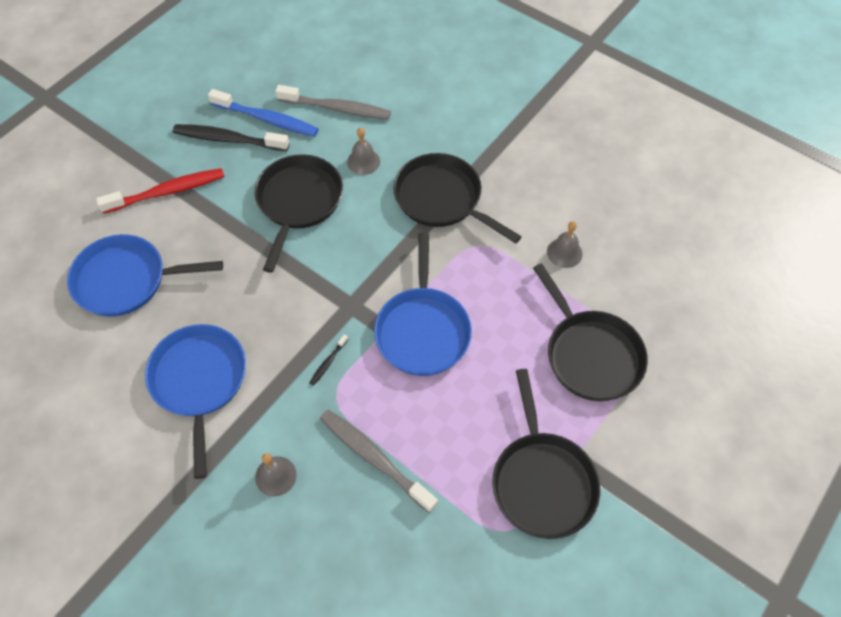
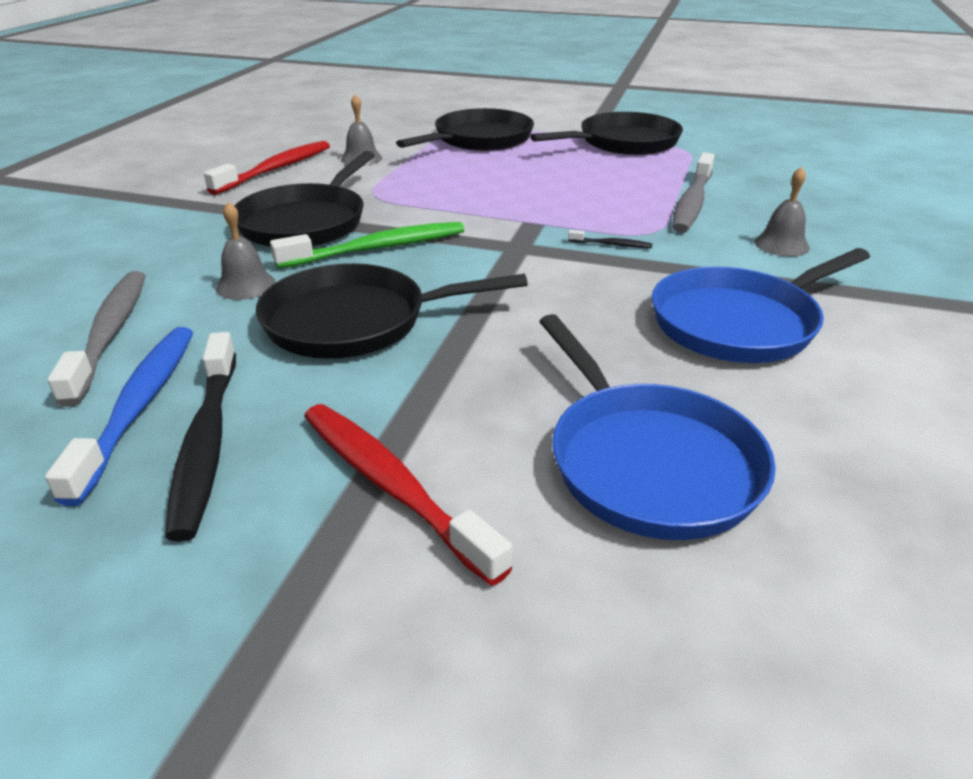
camera: 110 degrees left, 25 degrees down
blue pan [374,233,472,376] -> none
none -> red toothbrush [204,141,330,195]
none -> green toothbrush [270,222,464,269]

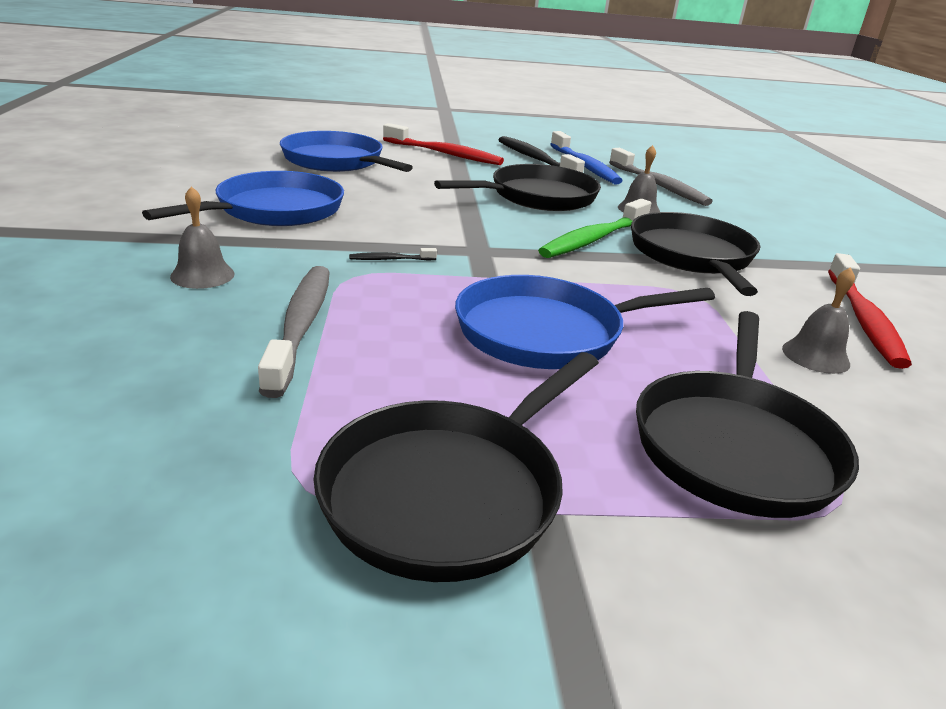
camera: 155 degrees right, 5 degrees down
none -> blue pan [455,275,715,369]

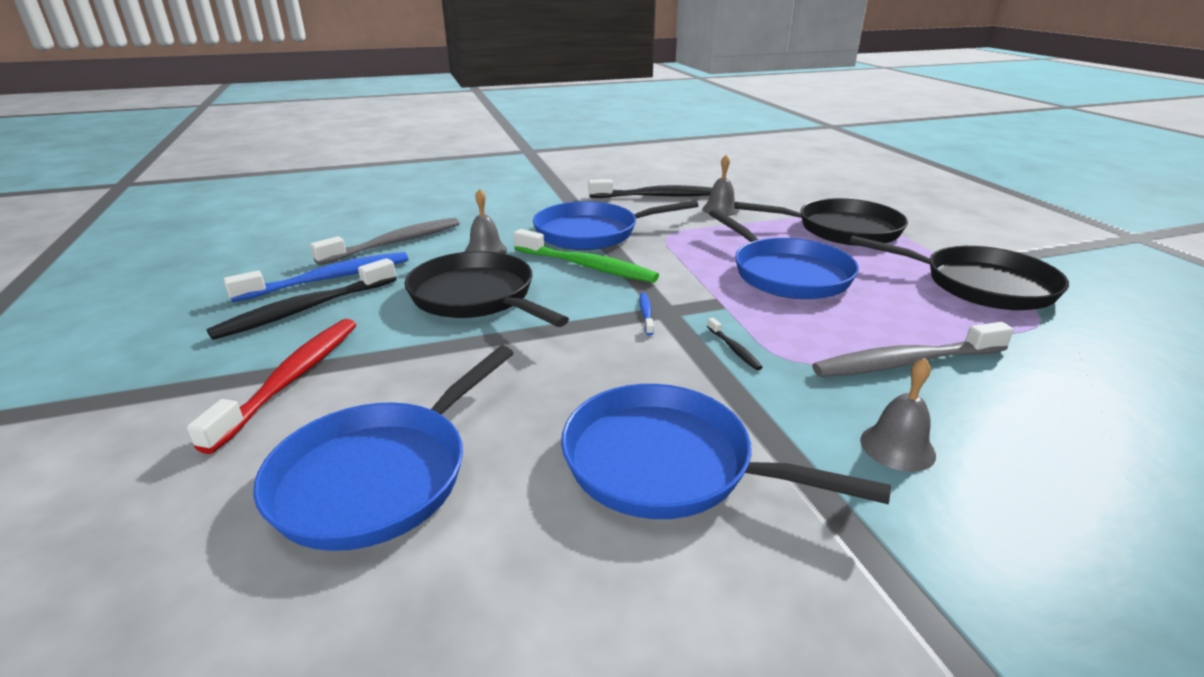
camera: 100 degrees left, 0 degrees up
black pan [631,212,760,296] -> blue pan [533,200,699,250]
red toothbrush [828,253,912,369] -> black toothbrush [588,179,712,198]
none -> blue toothbrush [639,292,654,335]

